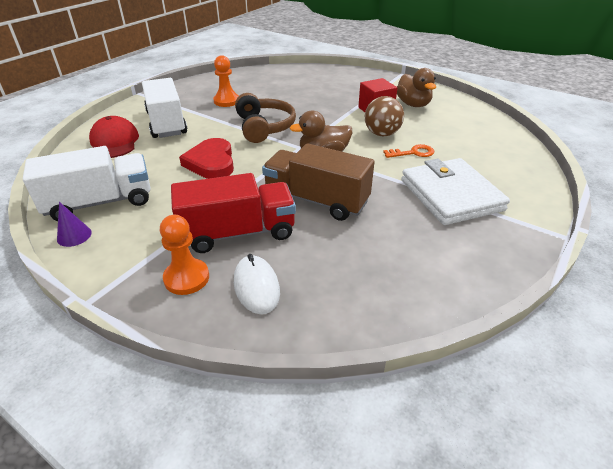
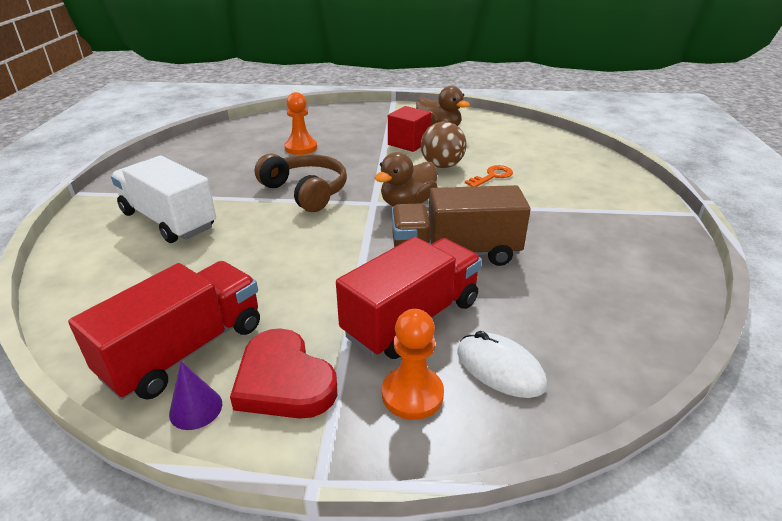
camera: 30 degrees left, 5 degrees down
white truck [23,146,151,221] -> red truck [68,261,260,400]
red cap [89,116,139,158] -> none
red heart [179,138,234,179] -> red heart moved to [230,328,338,419]
orange pawn [213,55,239,107] -> orange pawn moved to [284,92,317,155]
white wallet [401,158,510,225] -> none

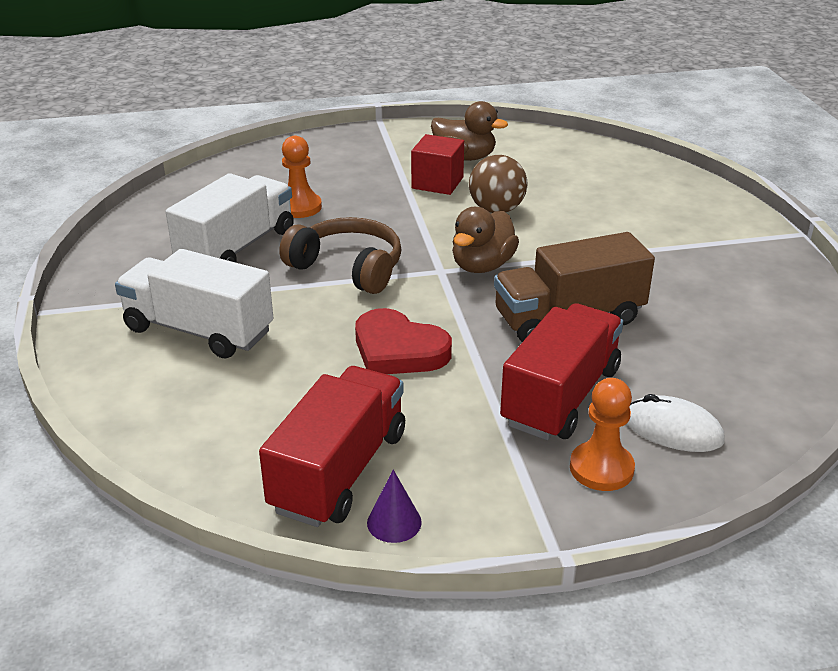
camera: 15 degrees left, 0 degrees up
red heart [230,328,338,419] -> red heart moved to [355,308,452,374]
orange key [465,165,513,187] -> none
none -> white truck [166,173,294,263]

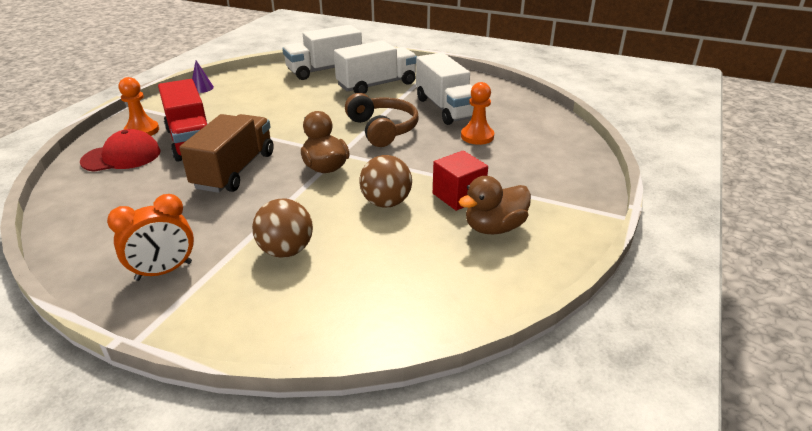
camera: 125 degrees right, 0 degrees up
red truck [259,366,405,527] -> none
brown headphones [279,217,402,294] -> brown headphones turned 90 degrees counterclockwise [345,93,419,147]
red heart [355,308,452,374] -> none
white mouse [627,394,725,452] -> red cap [80,129,161,172]
none -> orange clock [107,194,194,281]
none -> brown ball [252,199,313,258]
none -> white truck [283,25,362,80]

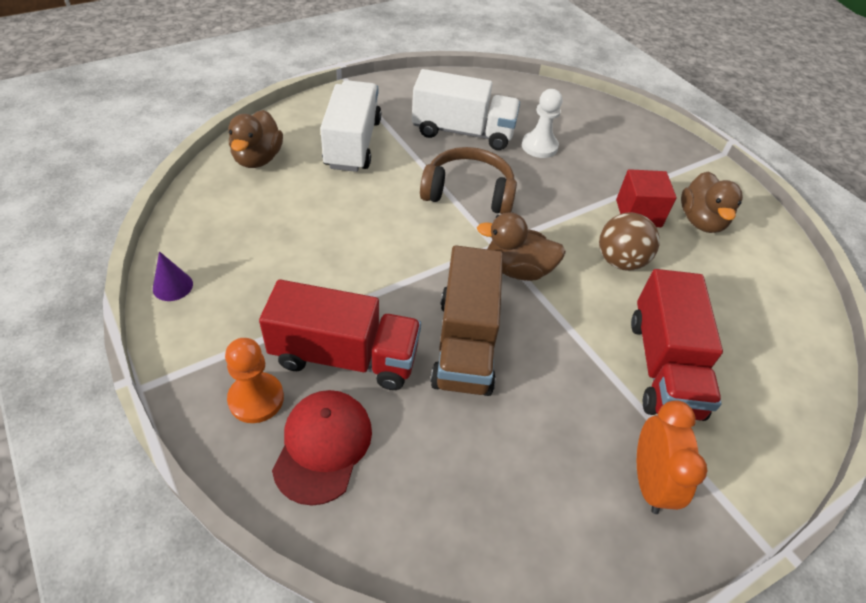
camera: 60 degrees left, 15 degrees up
brown truck [179,114,274,193] -> brown truck turned 135 degrees counterclockwise [430,245,503,396]
brown ball [252,199,313,258] -> red truck [631,269,723,421]
white truck [283,25,362,80] -> brown duck [228,110,283,168]
orange pawn [461,82,494,145] -> white pawn [522,89,562,158]

